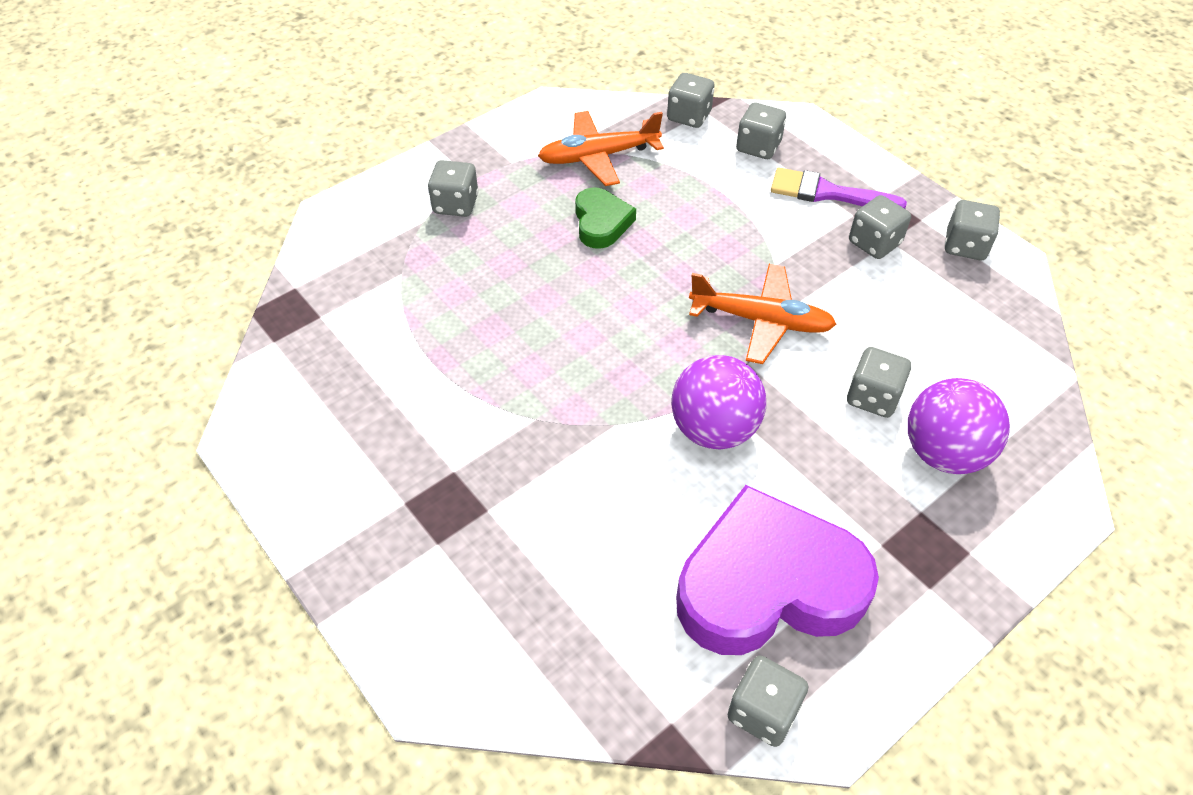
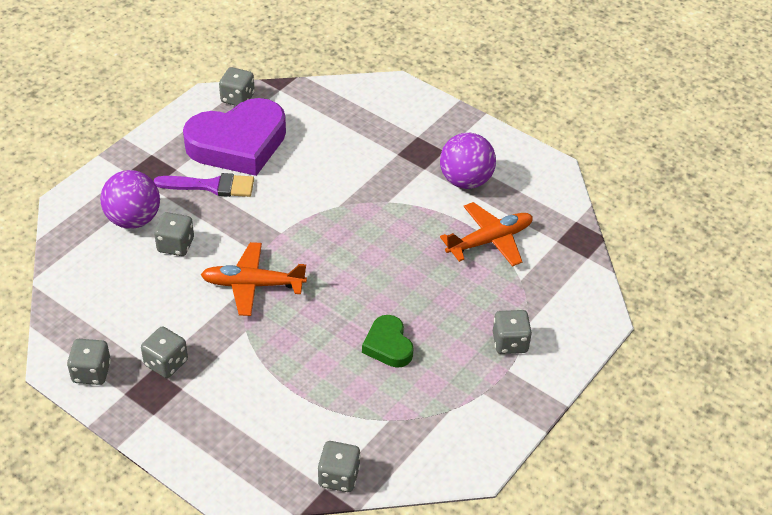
camera: 165 degrees right, 5 degrees down
orange plane [538,111,664,186] -> orange plane moved to [440,202,533,267]
purple ball [671,355,766,450] -> purple ball moved to [440,133,496,189]
grey dice [736,103,786,159] -> none
purple brush [771,168,907,209] -> purple brush moved to [154,173,254,197]

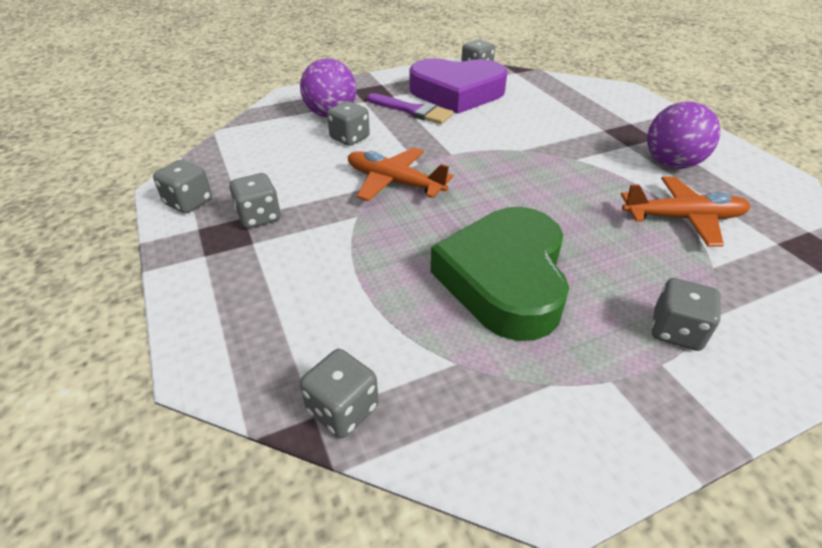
camera: 30 degrees right, 5 degrees down
green heart [362,315,413,368] -> green heart [430,207,569,341], size x2.04

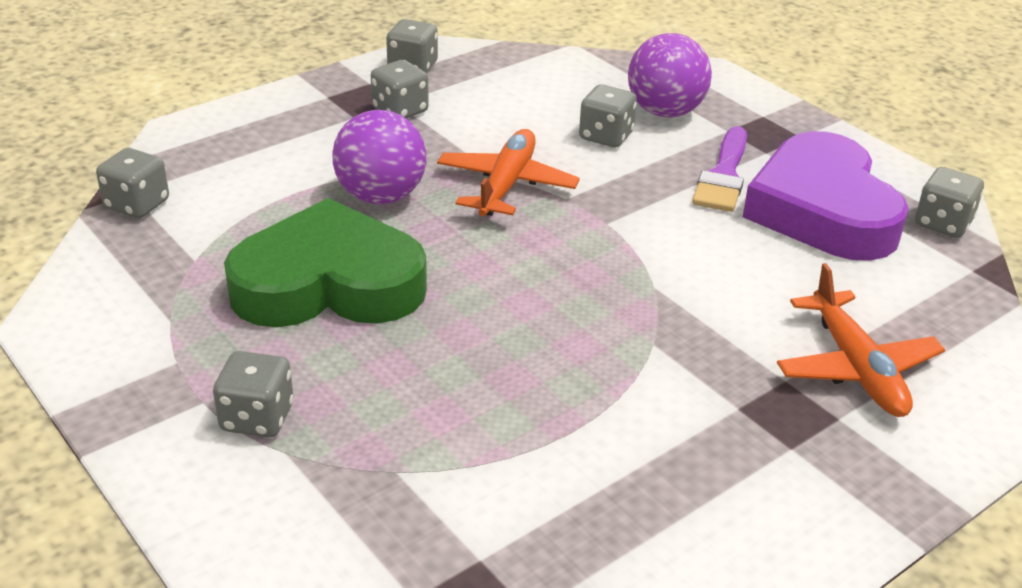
camera: 75 degrees right, 5 degrees down
orange plane [621,177,751,246] -> orange plane moved to [777,263,945,417]
purple ball [647,101,721,169] -> purple ball moved to [332,110,426,204]

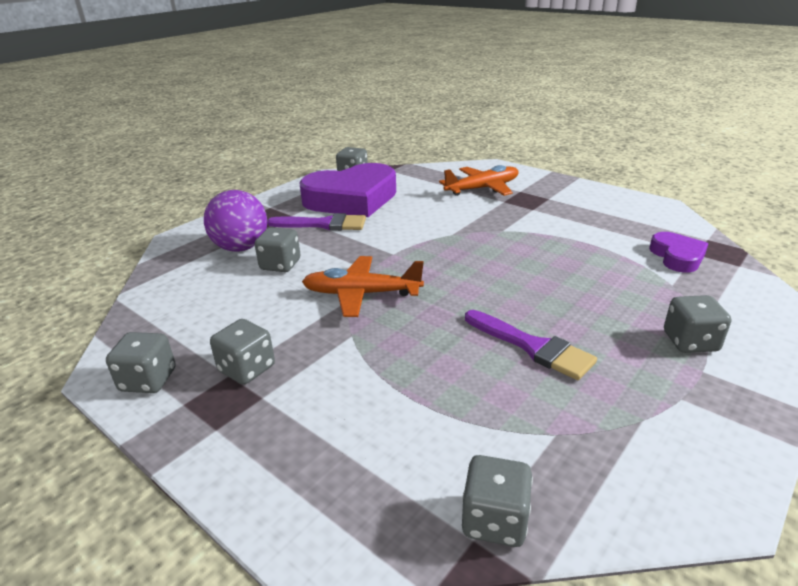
camera: 100 degrees left, 5 degrees down
green heart [224,198,427,327] -> purple brush [465,310,597,380]
purple ball [332,110,426,204] -> none
none -> purple heart [649,232,708,273]

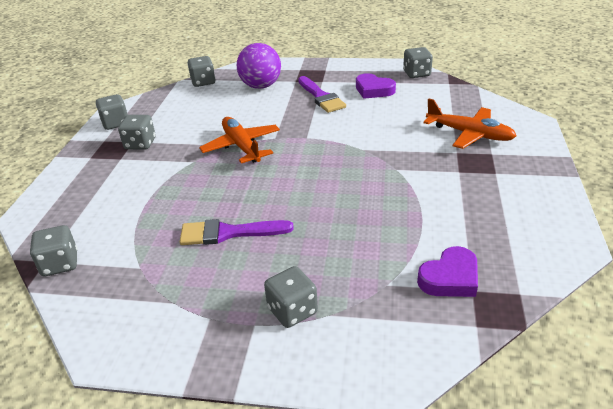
camera: 60 degrees right, 5 degrees up
grey dice [254,227,301,272] -> grey dice moved to [188,56,215,87]
purple heart [299,163,396,217] -> purple heart [356,73,396,99], size x0.49
purple brush [465,310,597,380] -> purple brush turned 75 degrees clockwise [180,219,294,245]

